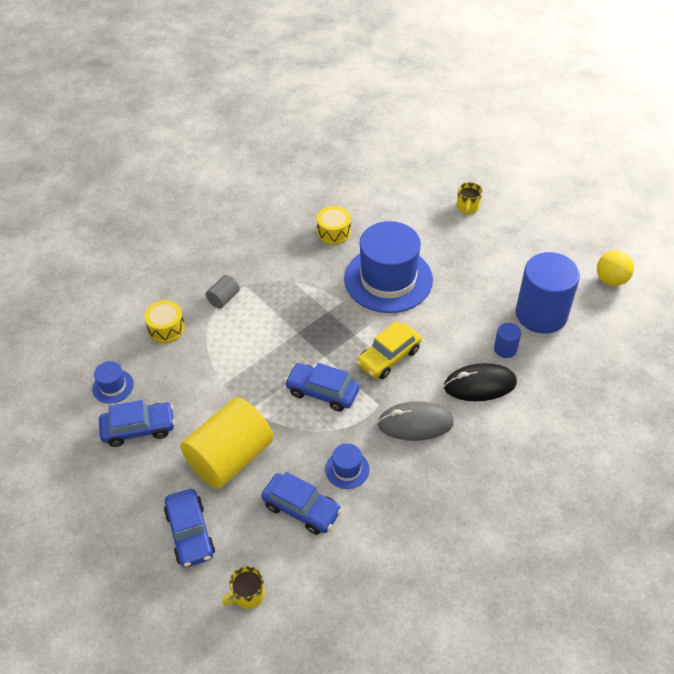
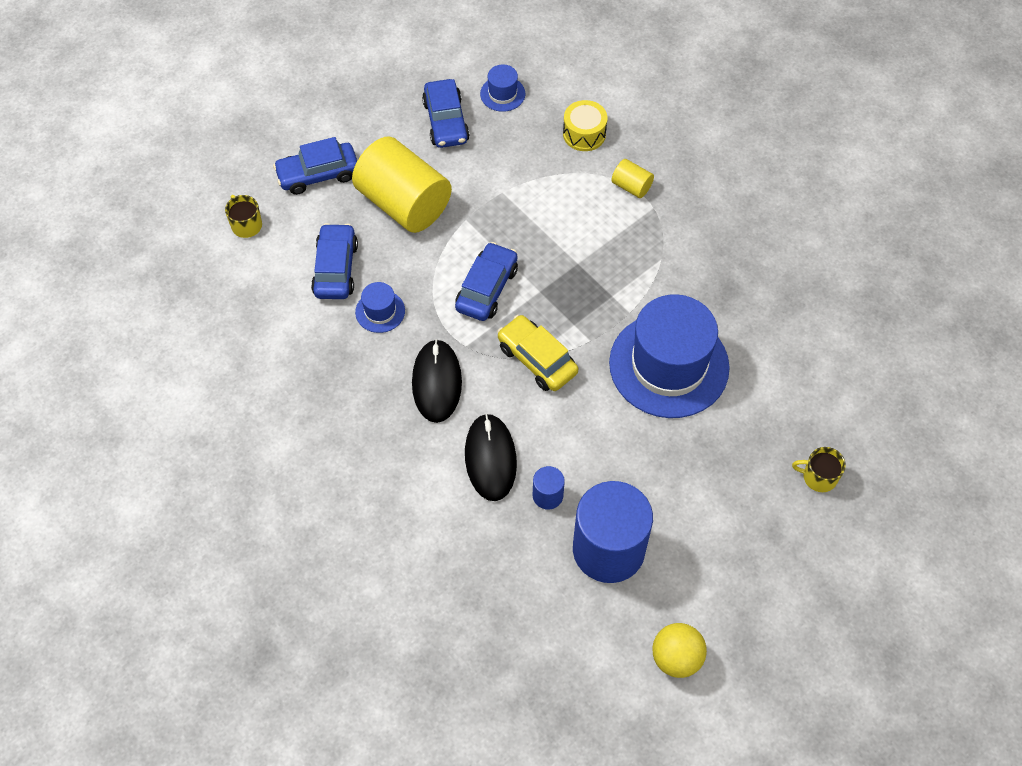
camera: 90 degrees right, 10 degrees up
grey cylinder [206,275,240,309] -> yellow cylinder [611,159,654,198]
blue car [261,472,342,535] -> blue car turned 150 degrees clockwise [311,223,358,299]
yellow drum [317,206,351,245] -> none
grey mouse [377,401,454,441] -> black mouse [412,339,462,423]

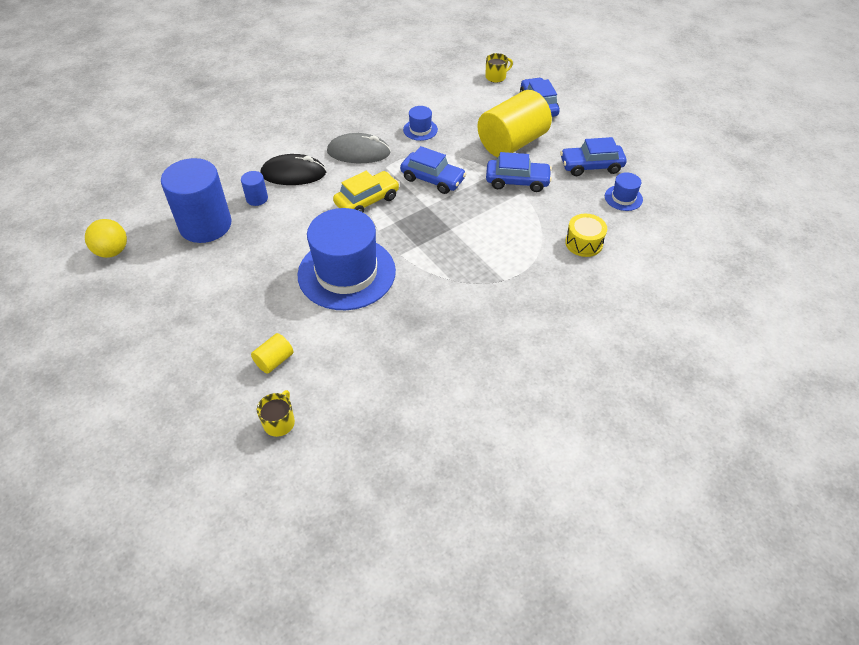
camera: 95 degrees right, 10 degrees down
blue car [311,223,358,299] -> blue car moved to [486,152,552,192]
black mouse [412,339,462,423] -> grey mouse [327,133,391,163]
yellow cylinder [611,159,654,198] -> yellow cylinder moved to [251,333,293,374]
yellow mug [792,447,846,492] -> yellow mug moved to [257,390,295,437]

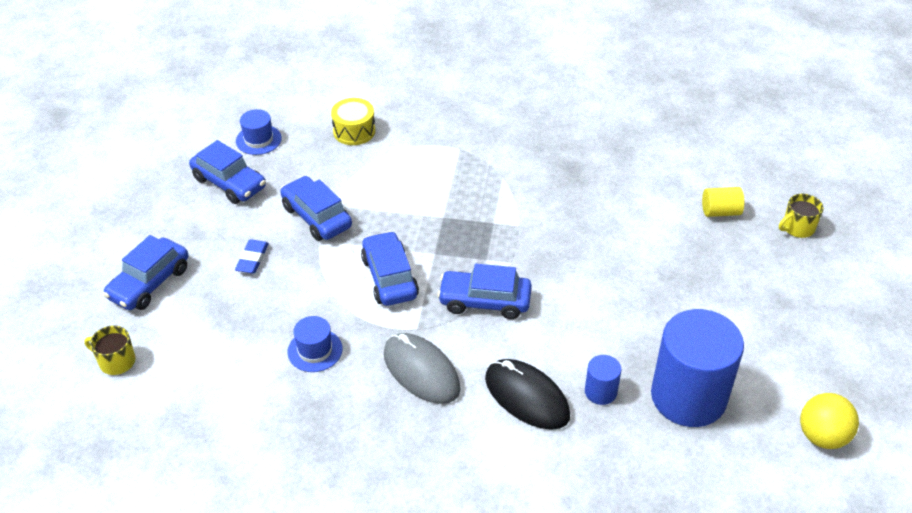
camera: 135 degrees left, 5 degrees down
yellow mug [257,390,295,437] -> yellow mug moved to [779,194,824,238]
blue hat [298,208,396,310] -> none
yellow car [333,171,399,213] -> blue car [437,264,532,319]
yellow cylinder [478,90,552,157] -> blue eraser [235,240,269,274]

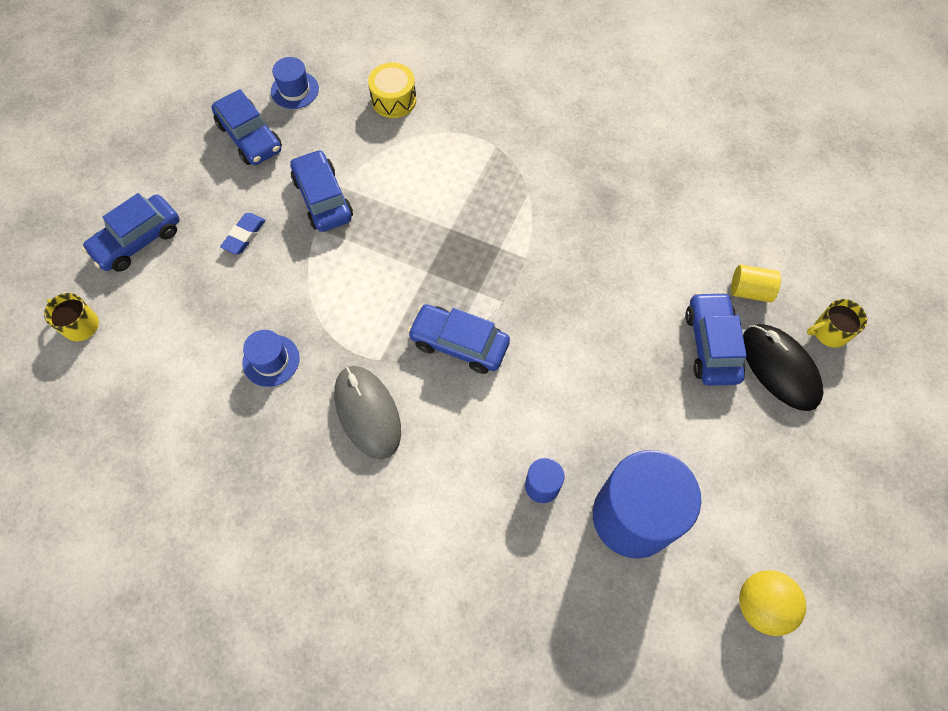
camera: 15 degrees right, 20 degrees up
blue car [361,231,419,306] -> blue car moved to [685,292,747,386]
black mouse [485,359,570,430] -> black mouse moved to [743,324,824,411]

